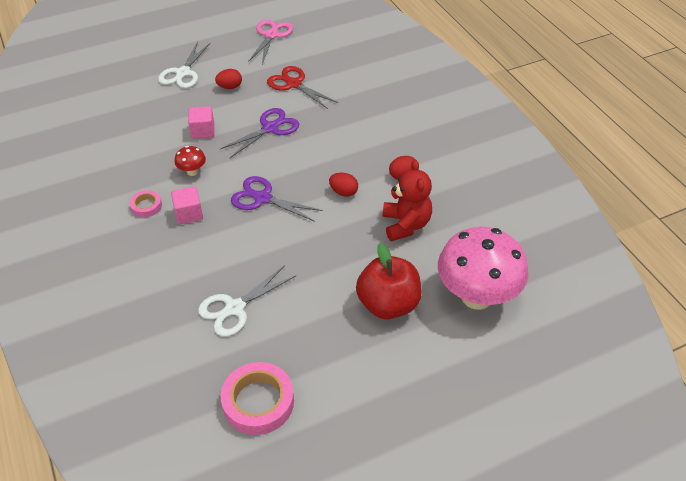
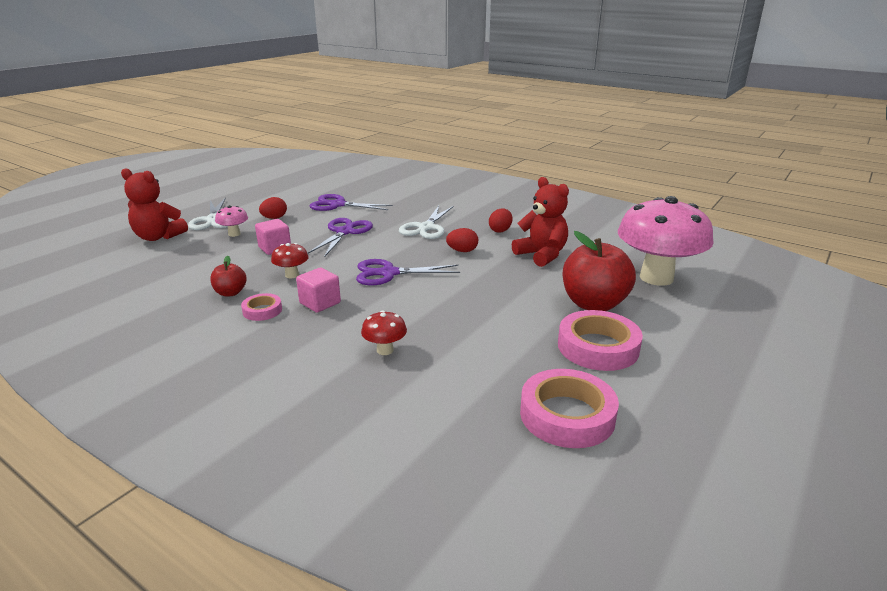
camera: 30 degrees left, 20 degrees down
white scissors [198,265,296,337] -> white scissors moved to [399,206,454,239]
pink scissors [248,20,293,64] -> none
red scissors [267,66,338,109] -> purple scissors [310,194,393,211]
none -> red teddy bear [121,168,188,241]
none -> red apple [210,256,247,296]
none -> pink mushroom [215,205,248,237]
none -> red mushroom [361,310,407,355]
none -> pink tape [558,310,643,371]

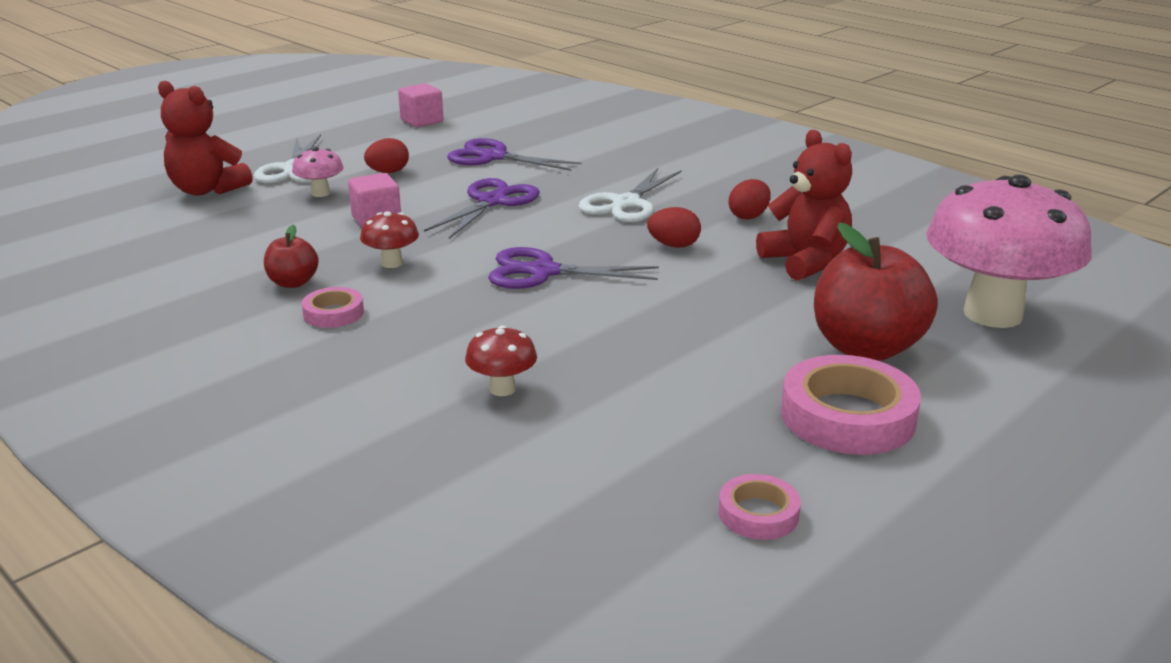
camera: 10 degrees right, 0 degrees up
pink cube [296,268,341,313] -> pink cube moved to [398,83,444,127]
pink tape [520,369,619,448] -> pink tape [719,474,801,540], size x0.53

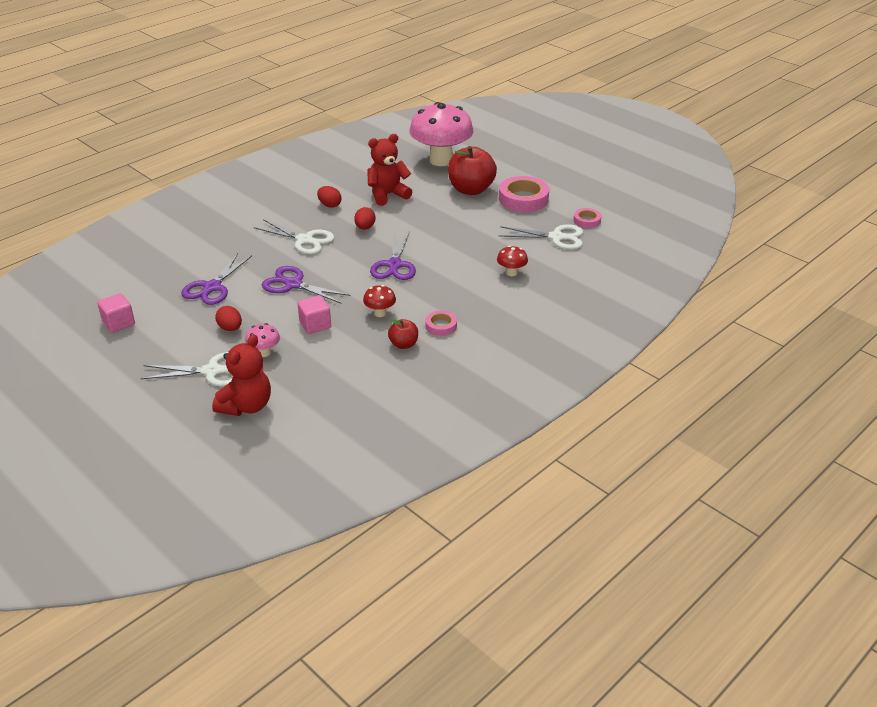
camera: 90 degrees left, 10 degrees up
none -> white scissors [499,224,584,250]

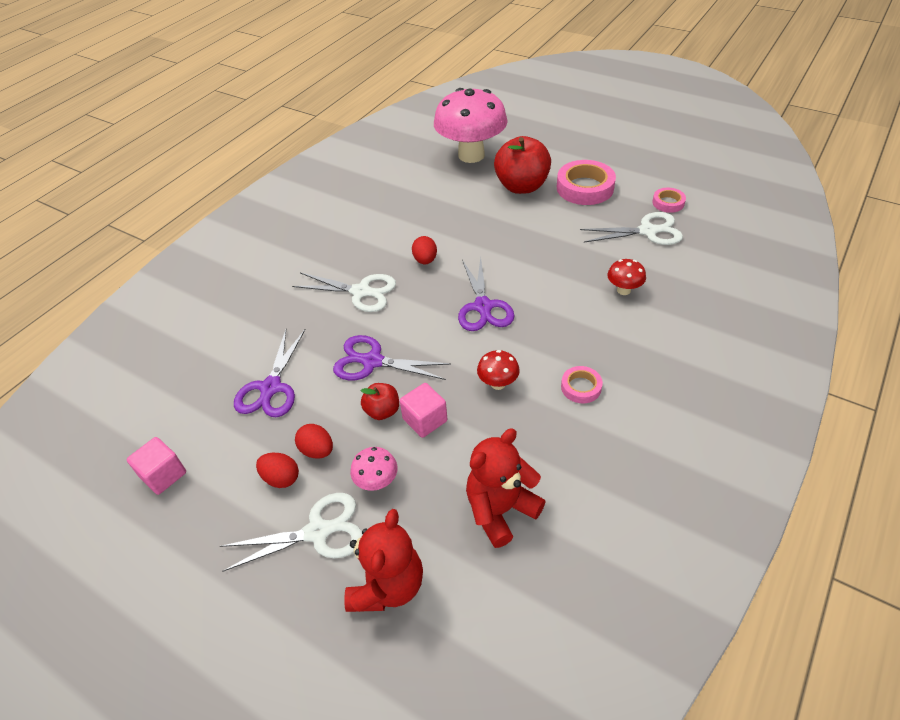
camera: 10 degrees left, 10 degrees up
red egg [317,186,341,208] -> red egg moved to [256,453,299,488]
red teddy bear [367,134,412,206] -> red teddy bear moved to [466,429,546,548]
red apple [388,319,418,349] -> red apple moved to [360,383,399,420]

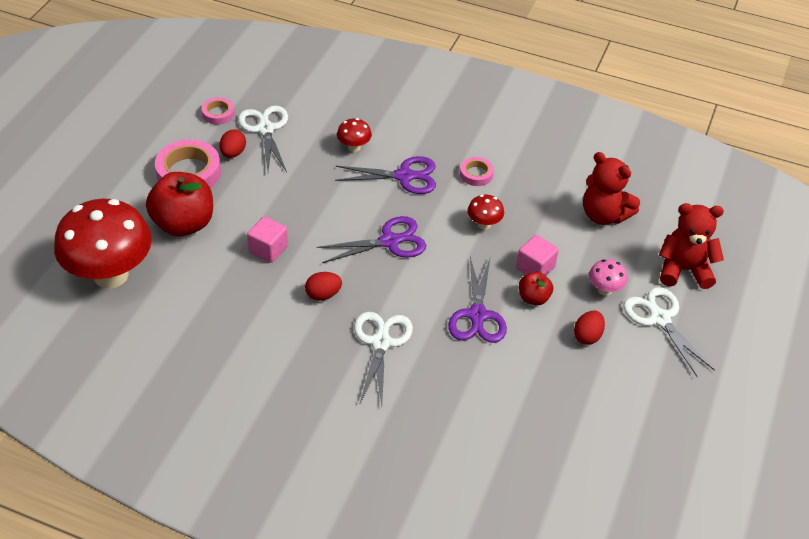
camera: 105 degrees left, 0 degrees up
pink cube [127,437,186,495] -> pink cube moved to [247,216,288,263]
purple scissors [234,329,306,417] -> purple scissors moved to [335,156,436,194]
red egg [256,453,299,488] -> red egg moved to [220,129,246,158]
pink mushroom [434,88,508,163] -> red mushroom [54,199,152,289]

